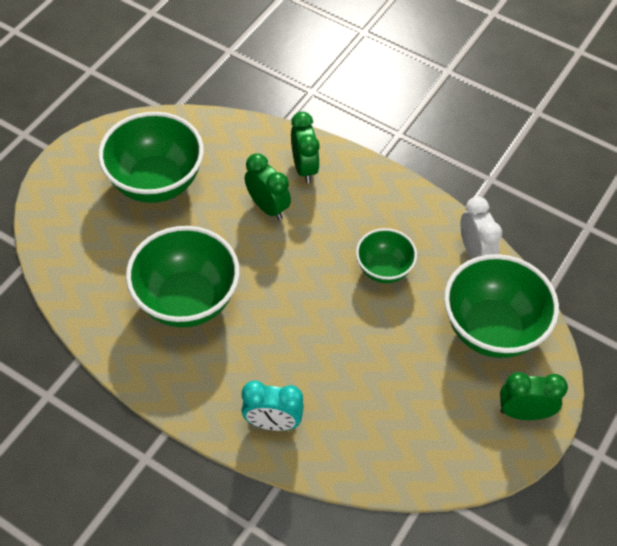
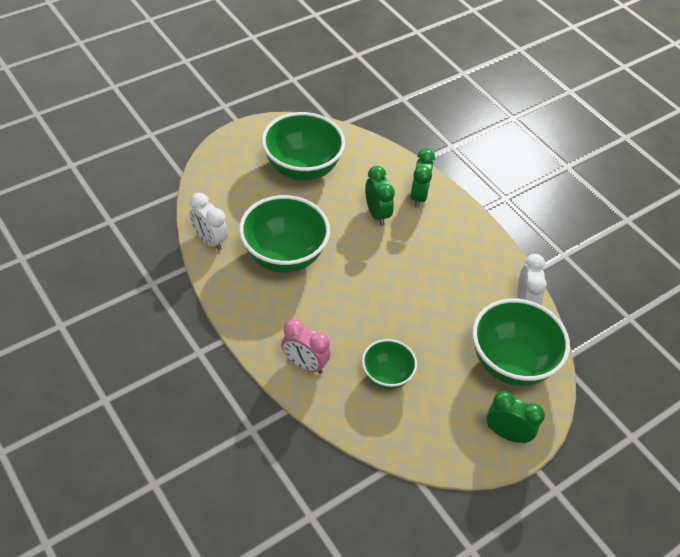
camera: 20 degrees right, 5 degrees down
turquoise clock [241,381,304,431] -> pink clock [281,319,331,374]
green bowl [356,228,417,283] -> green bowl moved to [362,339,417,390]
none -> white clock [189,193,228,251]

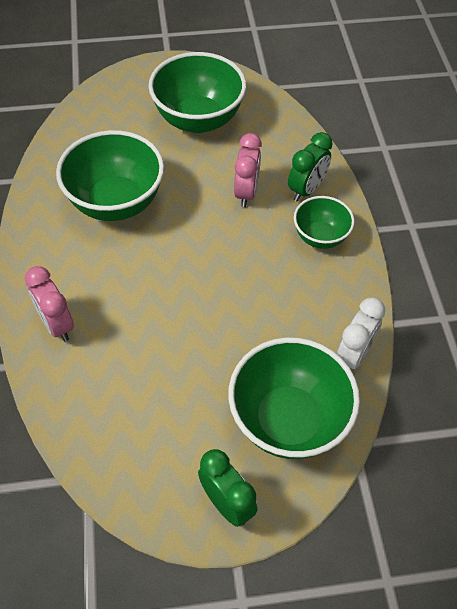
camera: 30 degrees right, 5 degrees up
white clock [189,193,228,251] -> none
green bowl [362,339,417,390] -> green bowl moved to [294,196,355,249]
green clock [365,166,395,226] -> pink clock [234,133,262,207]

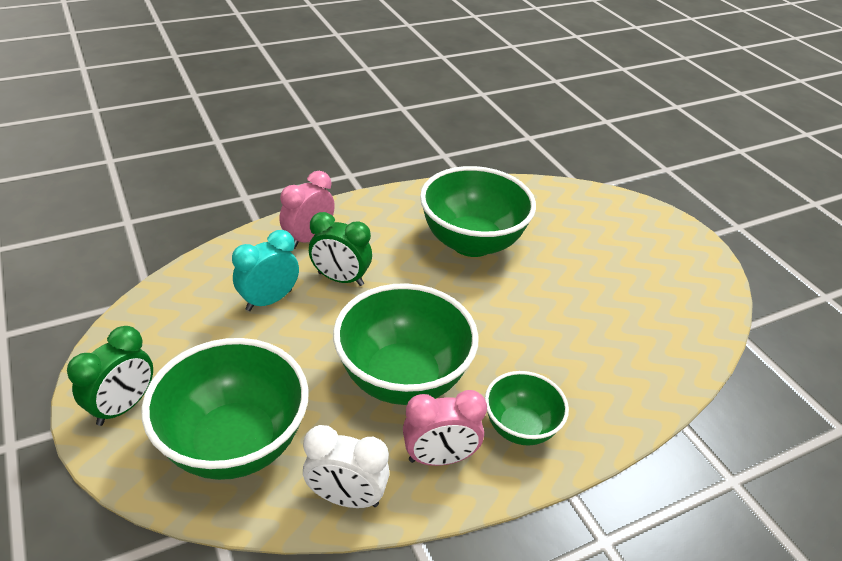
camera: 70 degrees right, 15 degrees down
green bowl [149,52,246,133] -> green bowl moved to [333,283,479,405]
pink clock [234,133,262,207] -> pink clock moved to [403,390,487,466]
green clock [288,132,333,202] -> green clock moved to [309,212,372,286]
none -> turquoise clock [232,230,299,311]

